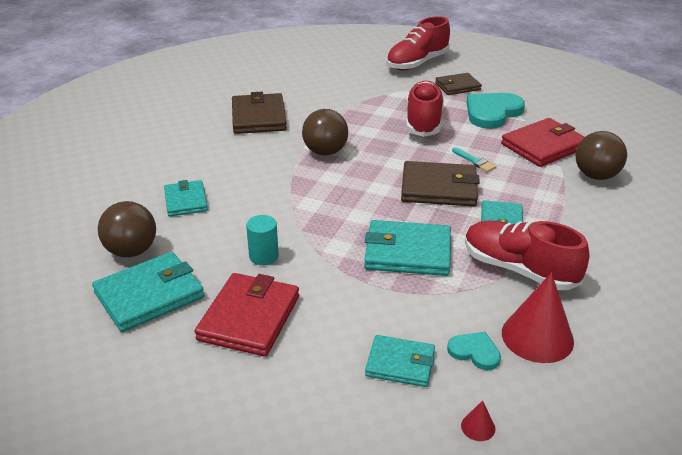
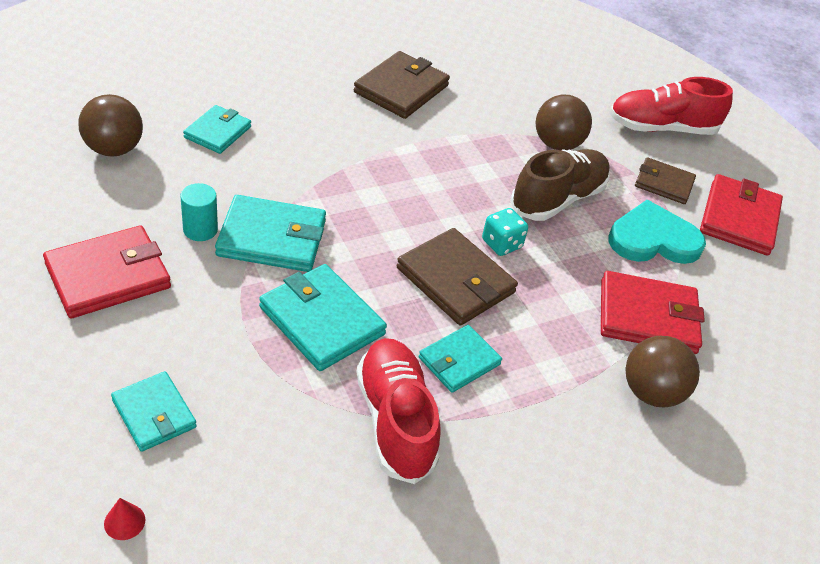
camera: 35 degrees right, 10 degrees up
turquoise wallet [92,252,204,332] -> turquoise wallet moved to [215,195,326,272]
brown ball [302,109,348,156] -> brown ball moved to [536,95,592,151]
red shoe [406,81,444,137] -> brown shoe [510,149,610,221]
turquoise heart [447,332,501,370] -> none
turquoise brush [452,148,496,172] -> none
red cone [502,273,574,363] -> none
none -> turquoise dice [482,208,528,256]
none -> red wallet [700,174,783,256]

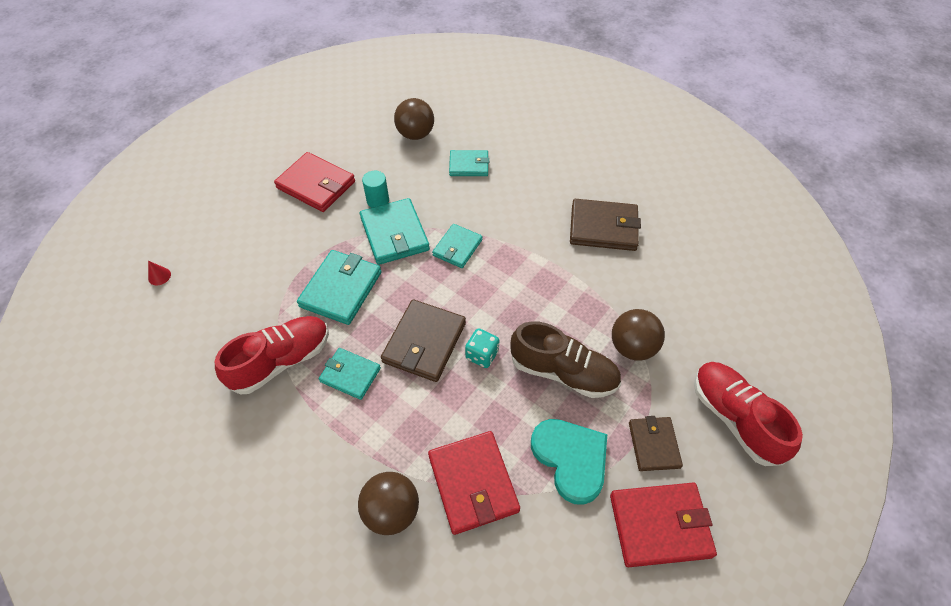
camera: 70 degrees right, 10 degrees up
turquoise wallet [111,371,197,452] -> turquoise wallet moved to [432,224,483,268]

